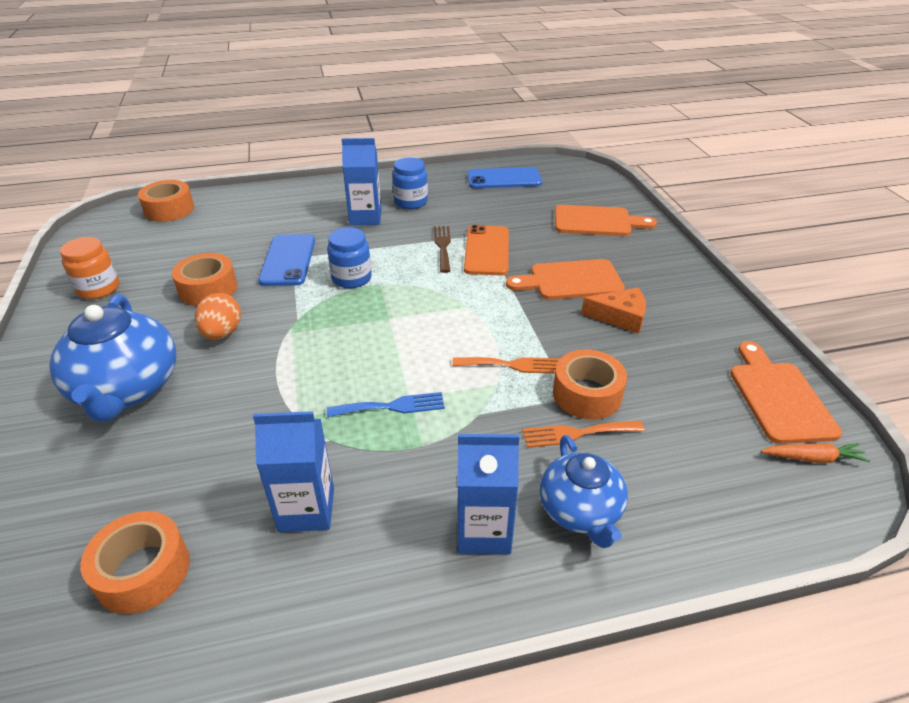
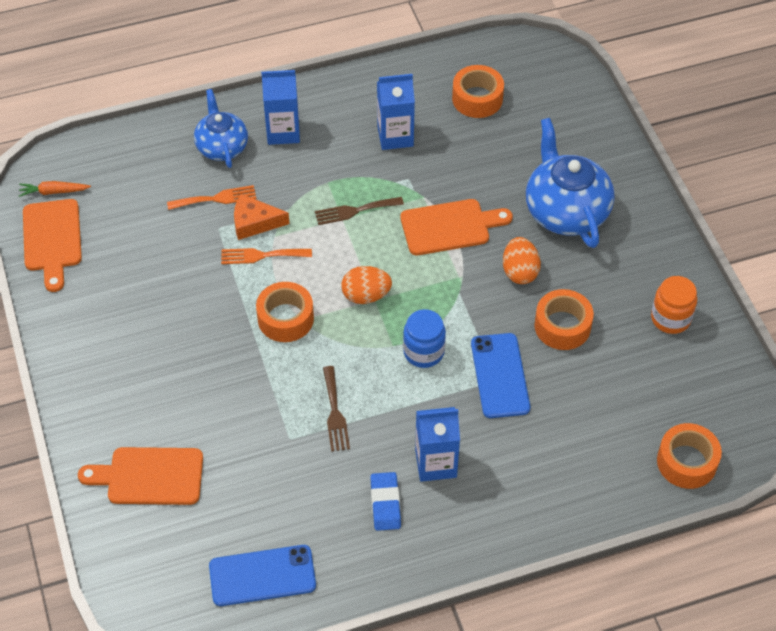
camera: 175 degrees right, 15 degrees up
blue fork [327,392,445,417] -> brown fork [315,197,404,225]
blue jar [392,158,428,209] -> blue eraser [370,472,401,531]
orange phone [464,225,509,275] -> none
orange cutting board [506,259,625,300] -> orange cutting board moved to [401,199,513,255]
orange tape [553,350,627,419] -> orange tape moved to [256,282,314,342]
orange cheese [581,287,646,334] -> orange cheese moved to [234,194,290,240]
none -> orange egg [341,266,392,304]

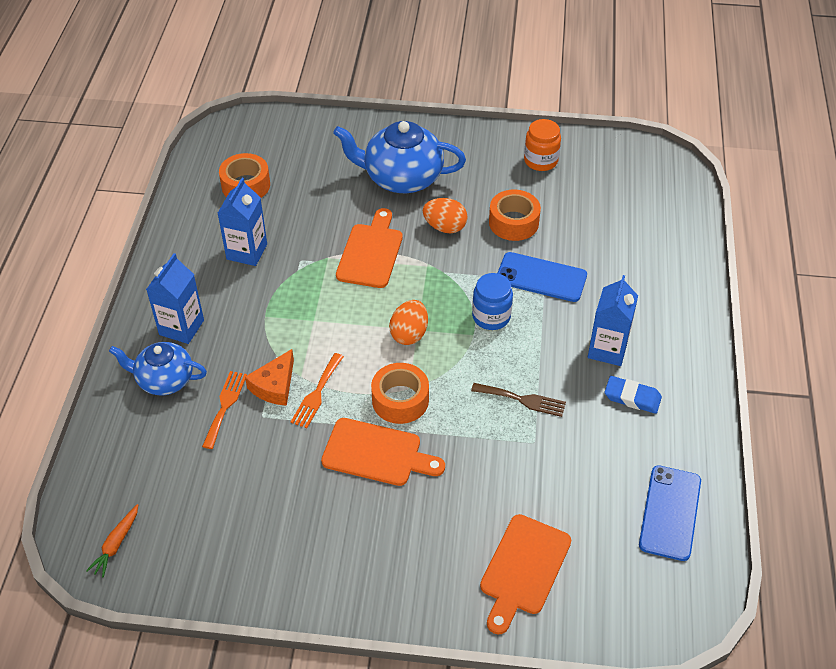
camera: 65 degrees left, 5 degrees down
orange cutting board [23,199,82,292] -> orange cutting board moved to [321,418,445,486]
brown fork [315,197,404,225] -> none
orange tape [657,423,722,489] -> none

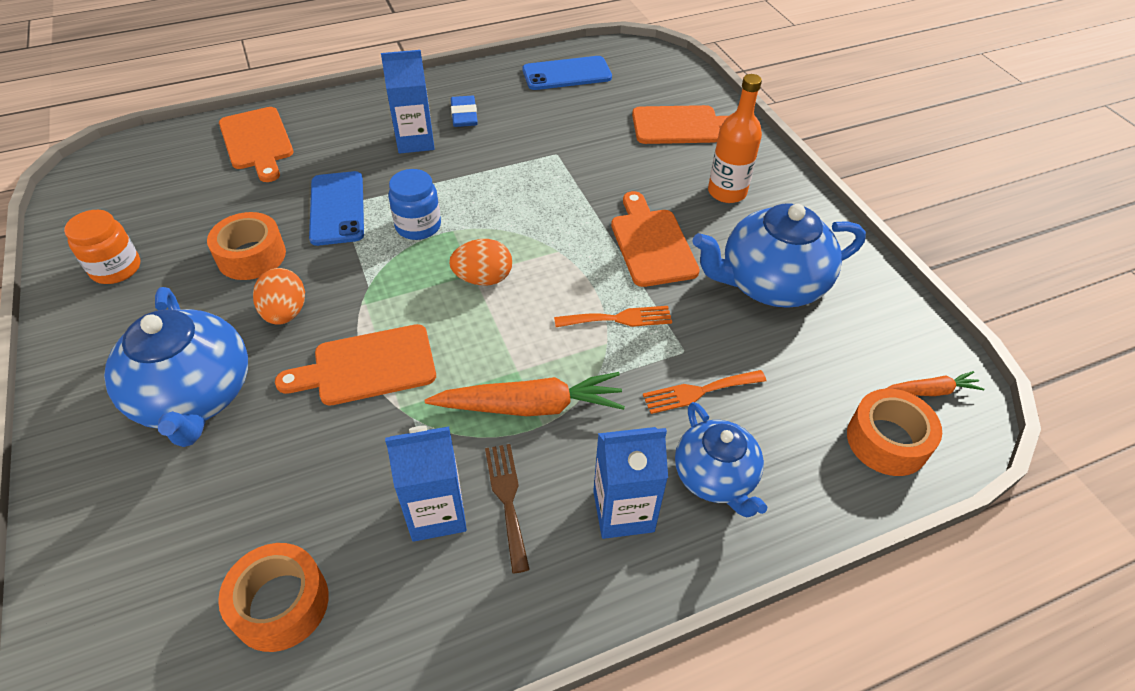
camera: 120 degrees left, 0 degrees up
orange cheese [245,349,294,406] -> none
orange tape [371,363,429,424] -> orange tape moved to [847,389,942,476]
brown fork [471,383,566,417] -> brown fork moved to [485,444,530,573]
none -> orange cutting board [219,107,293,182]
none -> orange carrot [425,372,625,416]
none -> blue teapot [692,203,866,308]
none -> orange bottle [708,74,762,203]

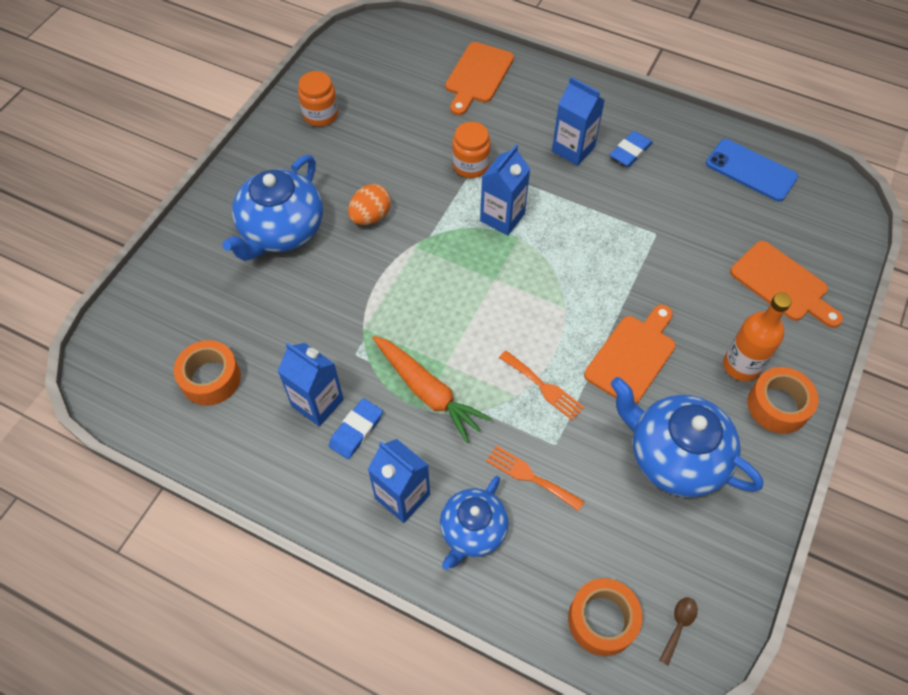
camera: 50 degrees right, 10 degrees up
orange tape [207,212,286,280] -> orange tape moved to [747,367,819,434]
orange cutting board [275,324,436,406] -> none
blue phone [309,171,364,246] -> orange jar [452,122,491,178]
blue jar [388,169,441,240] -> blue carton [480,145,530,235]
orange egg [449,239,512,286] -> none
brown fork [485,444,530,573] -> blue eraser [329,398,383,459]
orange carrot [886,371,985,396] -> brown spoon [659,597,698,665]

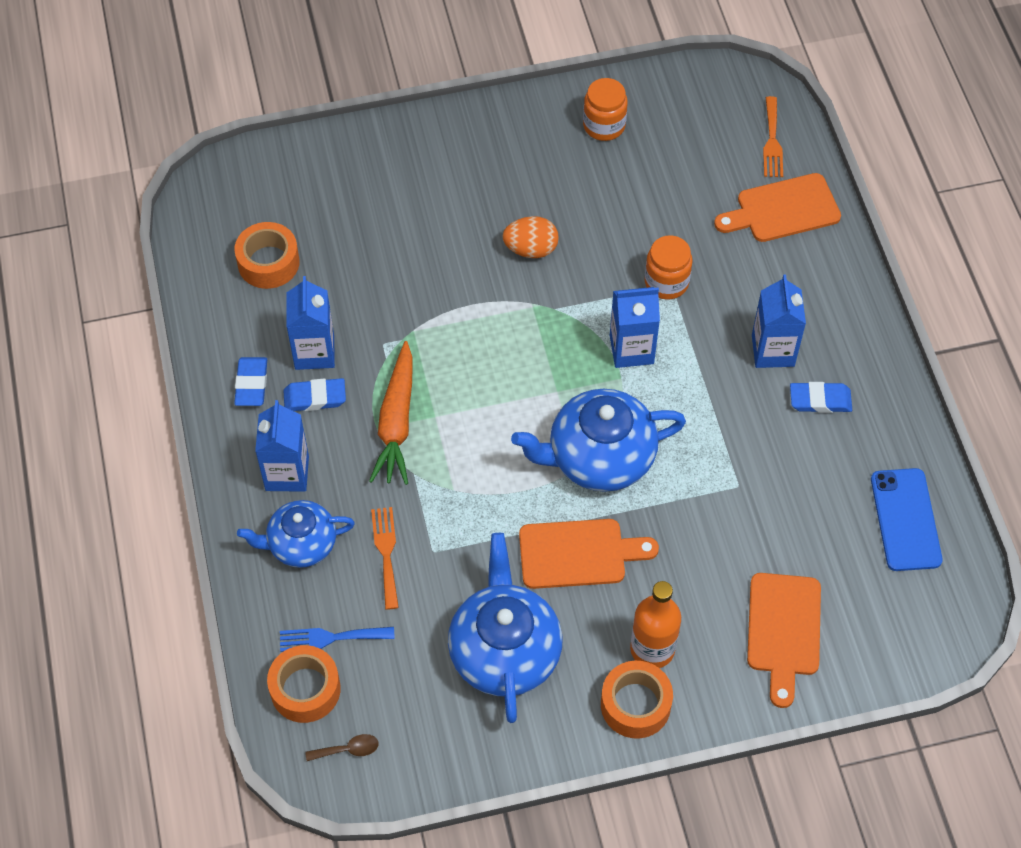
camera: 50 degrees right, 0 degrees up
blue teapot [222,155,323,261] -> blue teapot moved to [511,389,686,492]
orange fork [499,351,584,421] -> orange fork moved to [763,96,783,177]
none -> blue eraser [234,357,267,406]
none -> blue fork [280,627,394,652]

